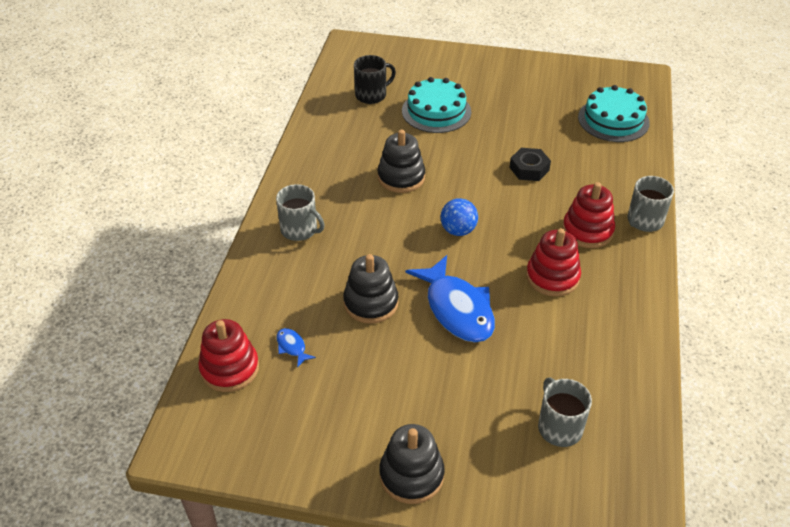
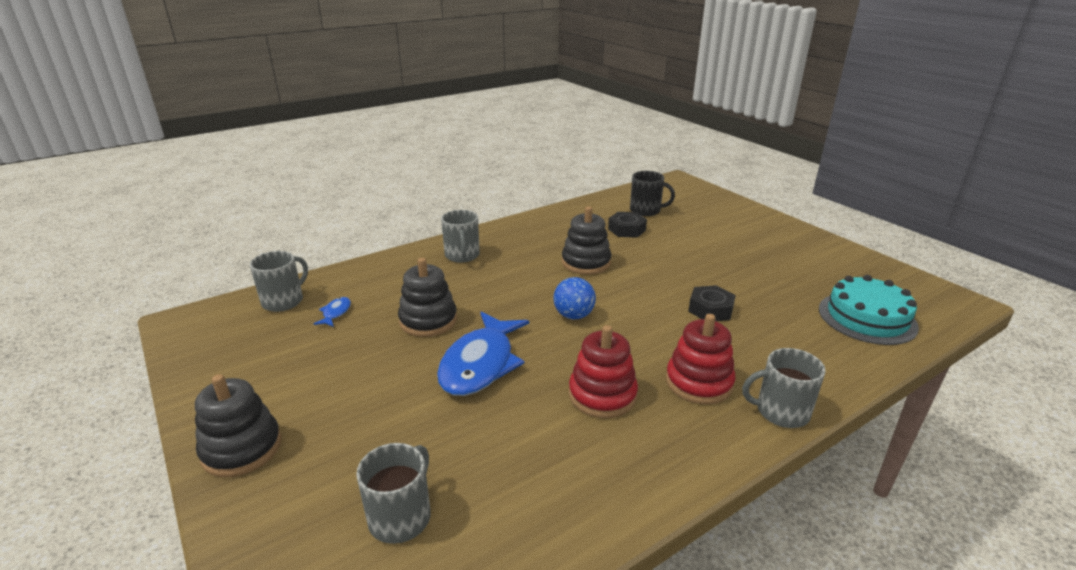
camera: 45 degrees right, 15 degrees down
red stacking toy [198,319,259,392] -> grey mug [250,251,308,312]
turquoise cake [402,77,471,133] -> none
none -> black nut [608,212,647,238]

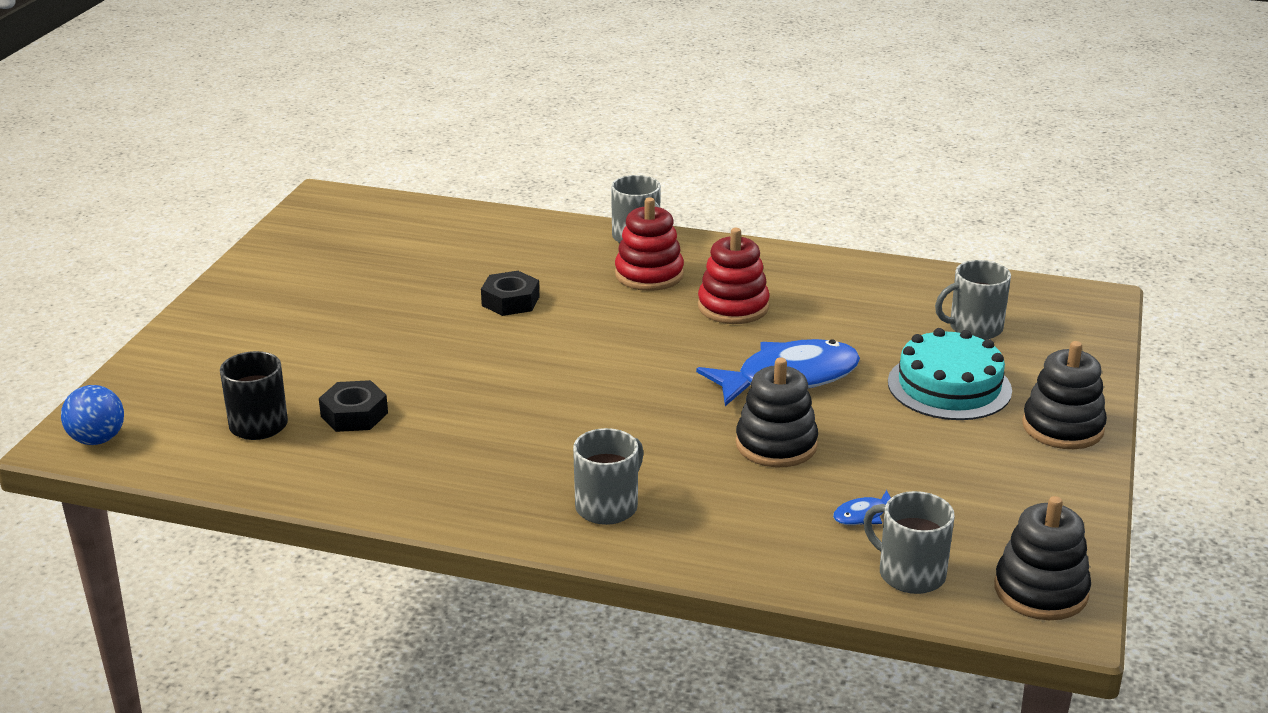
camera: 130 degrees left, 0 degrees up
grey mug [250,251,308,312] -> grey mug turned 45 degrees clockwise [863,491,955,594]
blue ball [553,277,596,319] -> blue ball moved to [61,385,124,445]
black stacking toy [562,206,612,275] -> black stacking toy moved to [994,496,1091,620]
turquoise cake [819,275,919,345] -> turquoise cake moved to [888,328,1012,420]

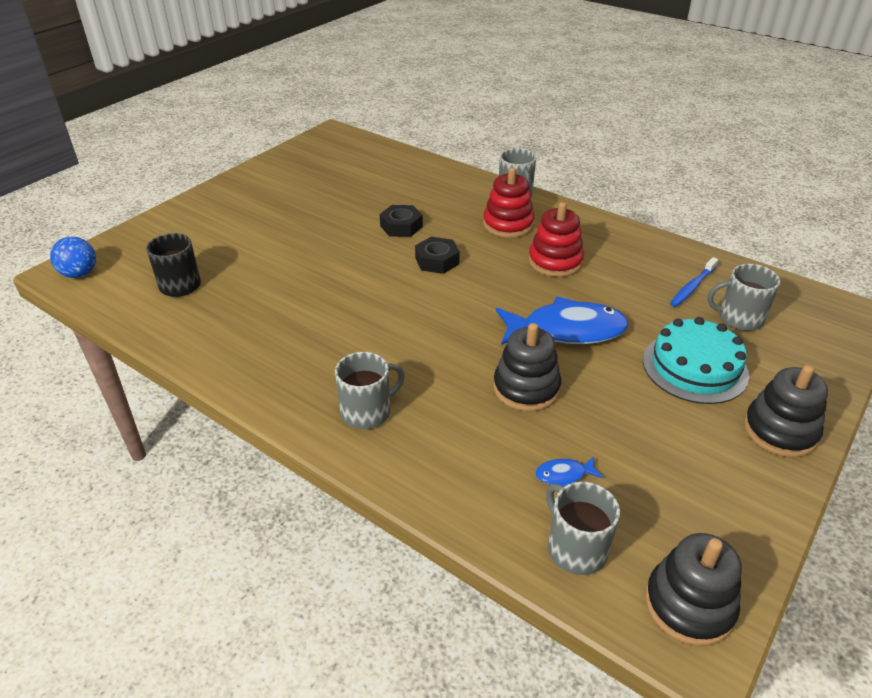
camera: 20 degrees right, 10 degrees up
black nut [319,380,388,432] -> black nut moved to [415,237,460,274]
none -> blue toothbrush [670,257,718,307]

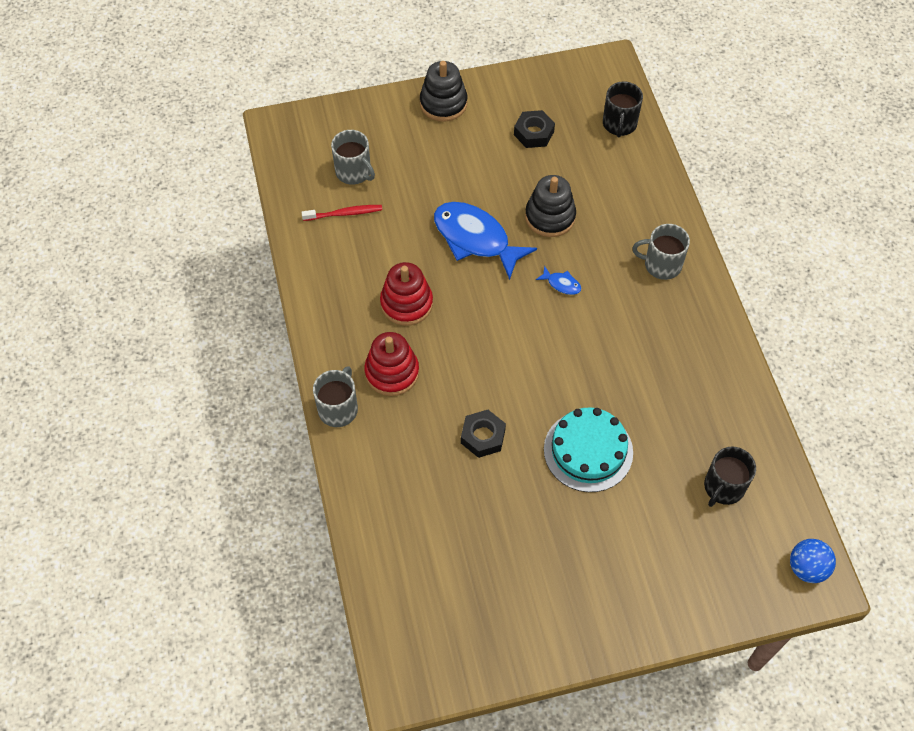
camera: 140 degrees left, 20 degrees up
black nut [415,237,460,274] -> black nut moved to [514,110,555,148]
blue fish [535,456,603,487] -> blue fish moved to [536,266,581,295]
grey mug [546,482,620,575] -> black mug [603,81,643,137]
turquoise cake [643,317,749,404] -> turquoise cake moved to [544,408,633,492]
black stacking toy [645,533,742,646] -> none
blue toothbrush [670,257,718,307] -> red toothbrush [301,205,382,221]

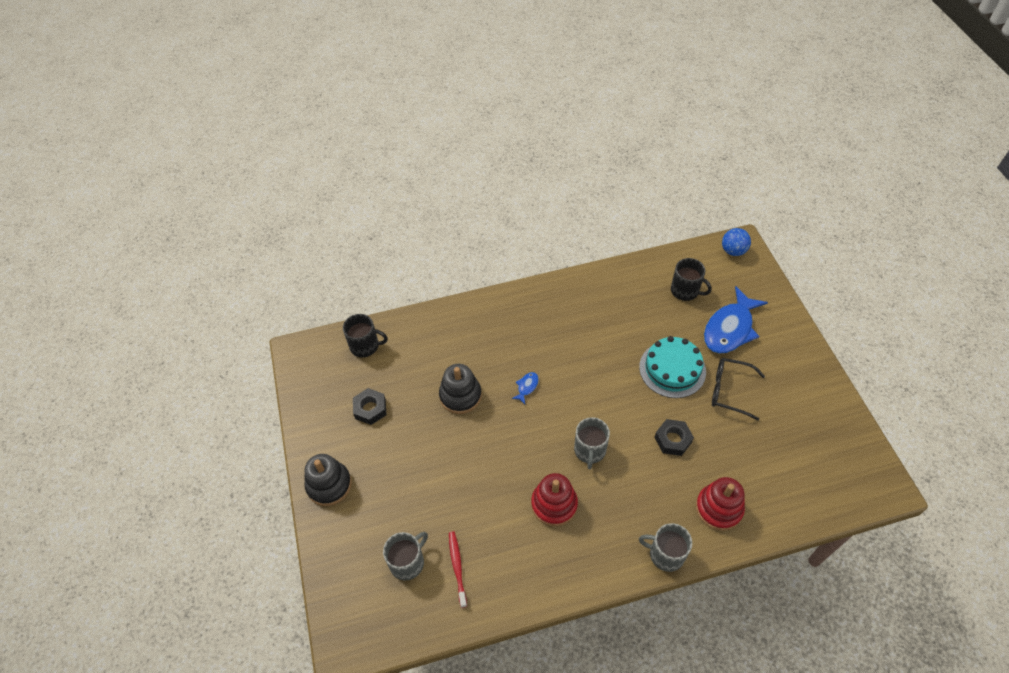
camera: 90 degrees left, 5 degrees down
red stacking toy [364,332,419,396] -> red stacking toy moved to [696,477,745,531]
blue fish [434,202,537,280] -> blue fish moved to [704,286,768,354]
grey mug [632,224,690,280] -> grey mug moved to [574,417,610,469]
none -> black glasses [712,358,765,421]

